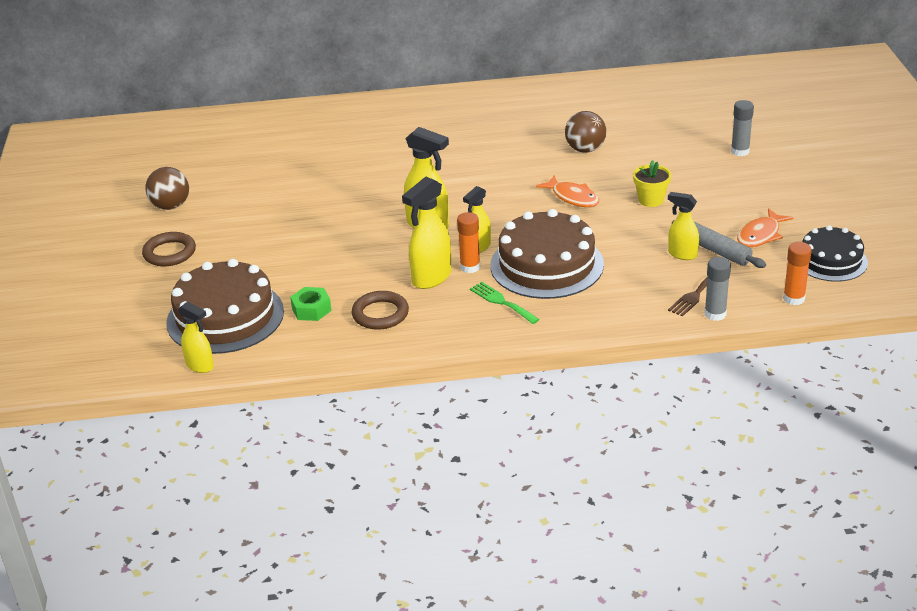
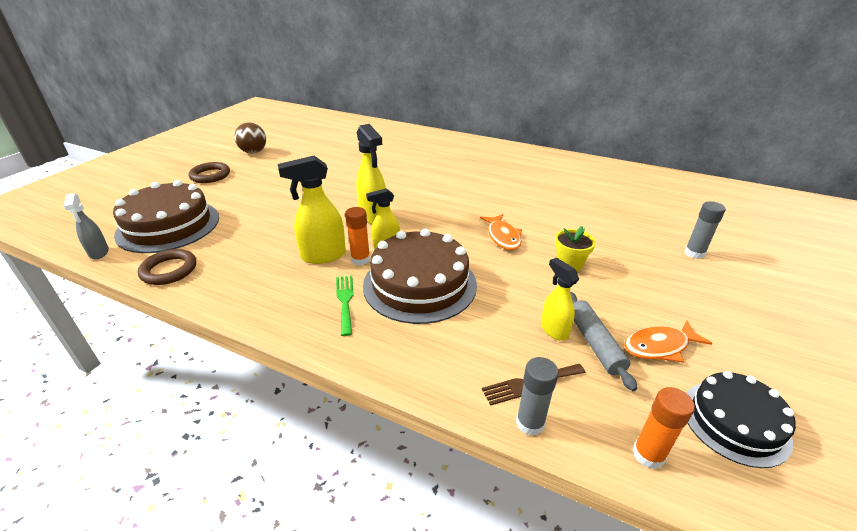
camera: 30 degrees right, 0 degrees up
yellow spray bottle [178,302,214,373] -> grey spray bottle [64,193,109,259]
green nut [290,287,332,321] -> none
brown ring [352,291,409,330] -> brown ring moved to [138,249,196,285]
brown ball [565,111,606,153] -> none

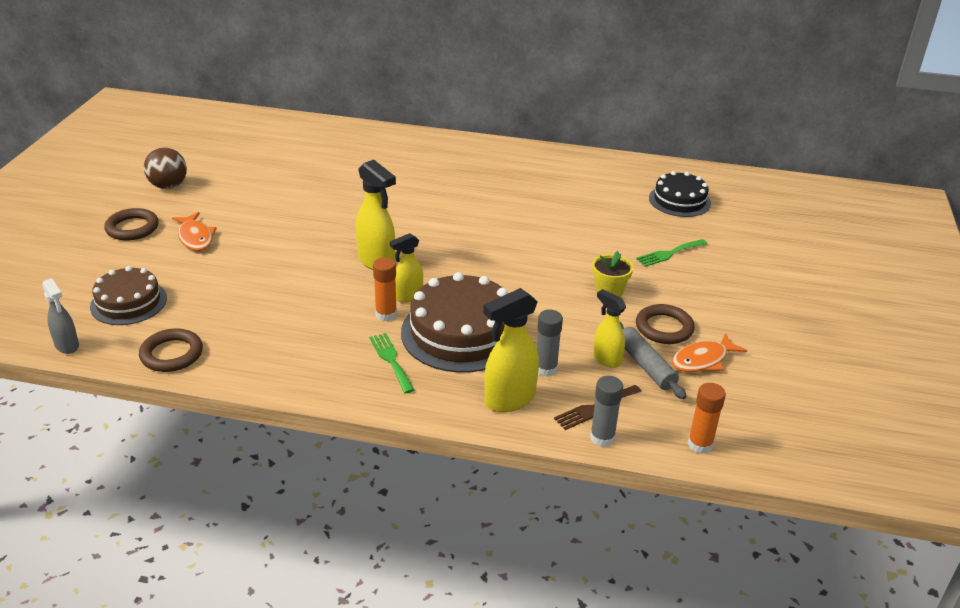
camera: 15 degrees left, 0 degrees up
brown cake [113,180,219,253] -> brown cake [90,266,167,325], size x0.62
yellow spray bottle [278,156,346,264] -> yellow spray bottle moved to [483,288,539,412]
orange fish [480,214,522,250] -> orange fish moved to [172,212,217,251]
grey glue stick [684,201,726,259] -> grey glue stick moved to [537,310,563,377]
black cake [686,371,796,468] -> black cake moved to [649,171,711,217]
none -> green fork [636,239,708,267]
none -> brown ring [636,304,695,344]

